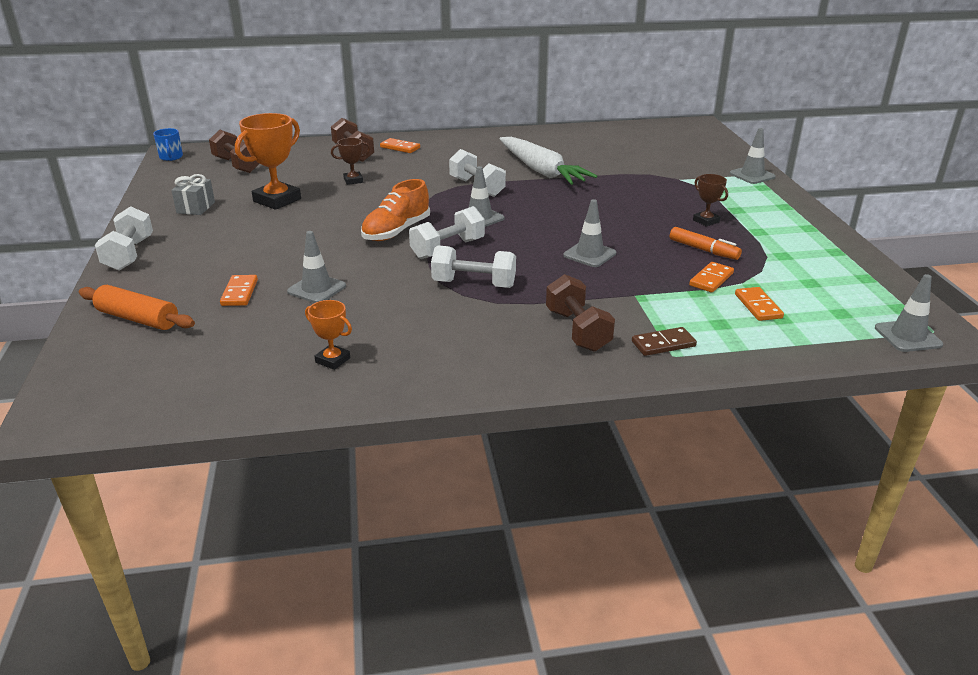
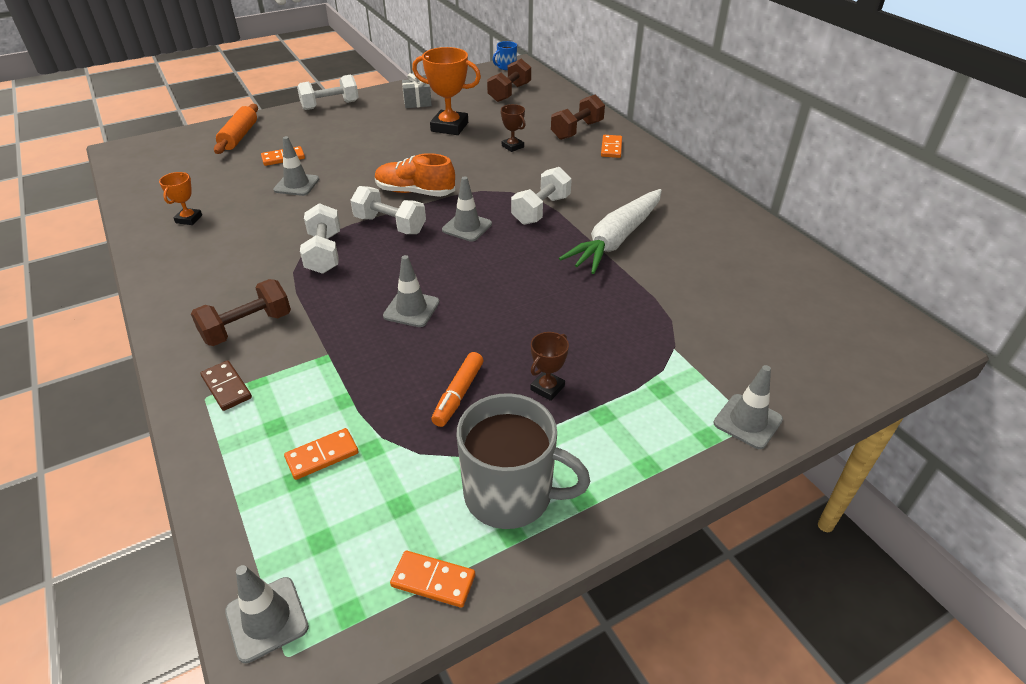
camera: 70 degrees right, 10 degrees up
orange domino [689,262,734,293] -> orange domino moved to [390,551,475,608]
none -> grey mug [457,393,590,529]

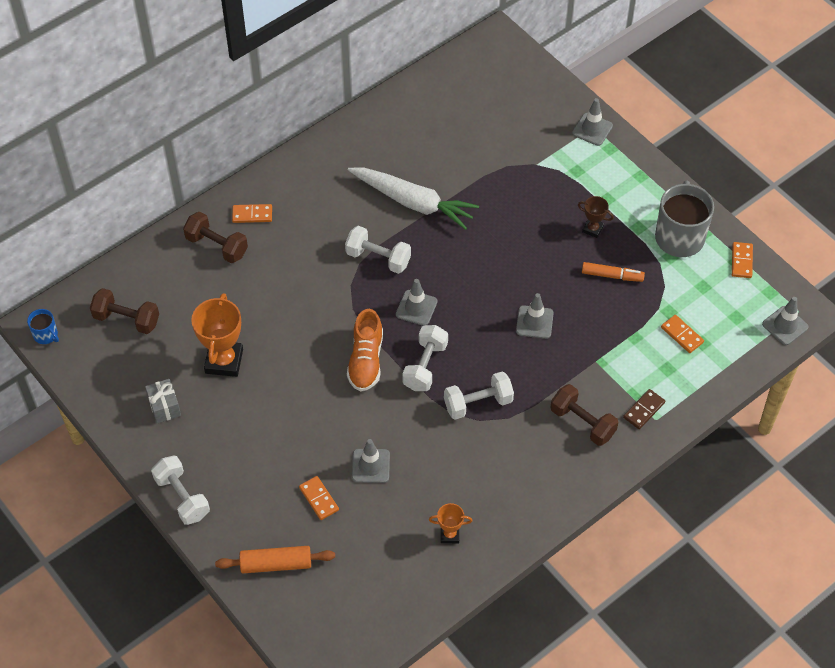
camera: 100 degrees left, 15 degrees up
brown trophy [501,104,526,152] -> none

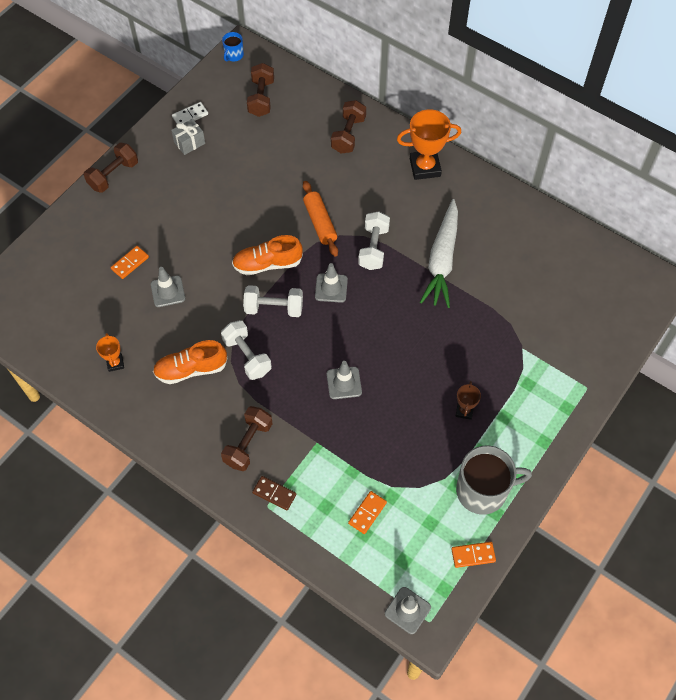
camera: 75 degrees right, 5 degrees up
white dumbbell [151,456,210,525] -> brown dumbbell [84,143,138,193]
orange trophy [191,293,243,377] -> orange trophy moved to [397,109,461,180]
orange rolling pin [215,546,335,573] -> orange rolling pin moved to [303,181,338,257]
orange domino [232,204,272,223] -> none
grey traffic cone [572,98,613,146] -> none
orange marker [582,262,645,282] -> none
none -> orange shoe [153,340,228,384]
none -> white domino [172,102,208,124]

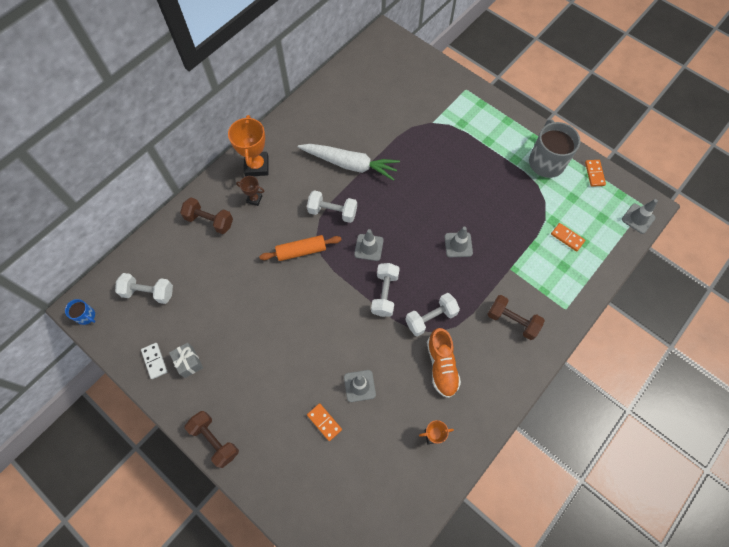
camera: 85 degrees left, 5 degrees up
orange shoe [232,235,303,275] -> none
brown dumbbell [247,63,274,117] -> white dumbbell [115,273,173,304]
brown domino [252,476,296,511] -> none
brown trophy [455,381,481,420] -> brown trophy moved to [236,176,264,206]

